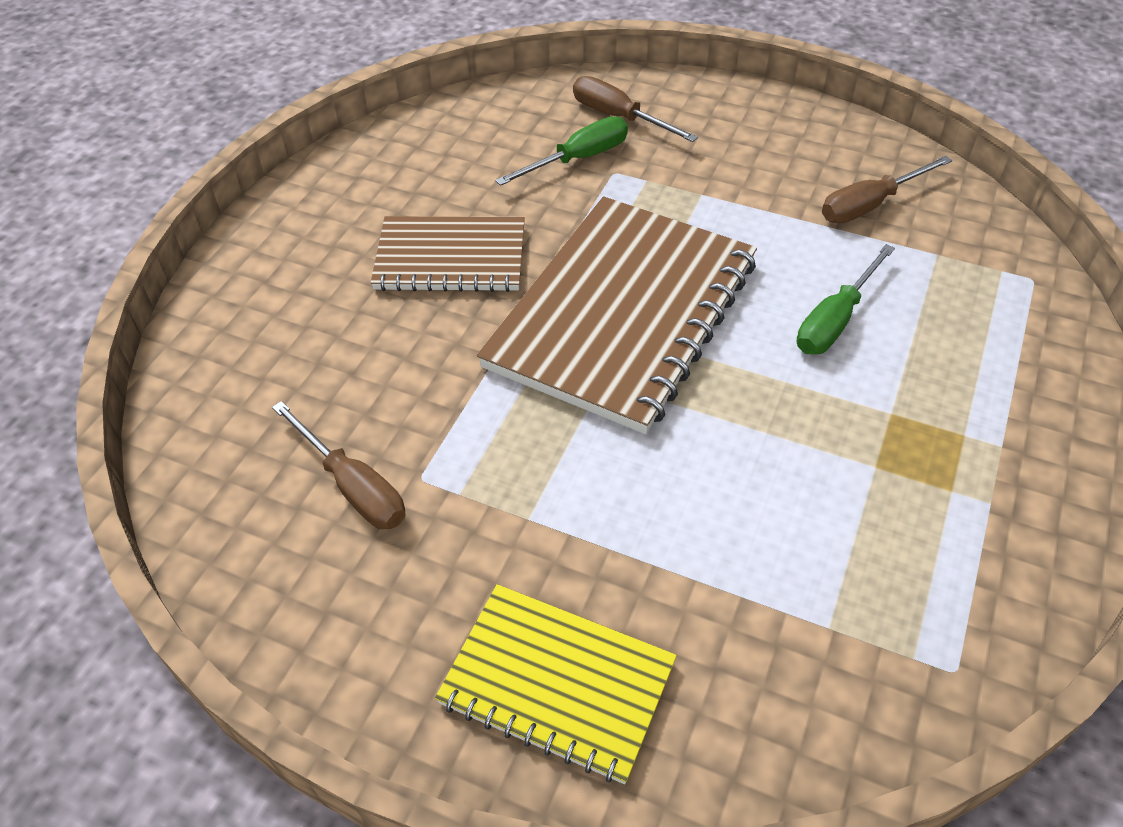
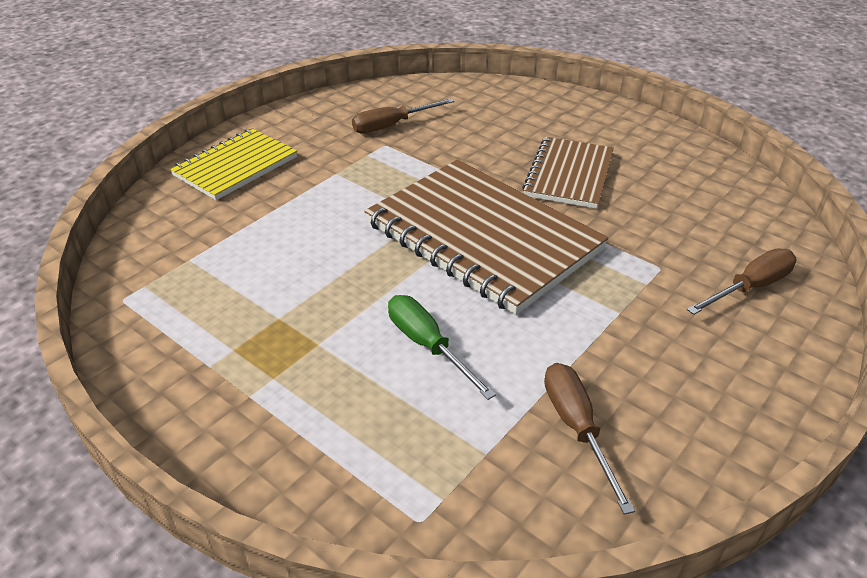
camera: 105 degrees right, 10 degrees down
green screwdriver [495,116,628,186] -> none

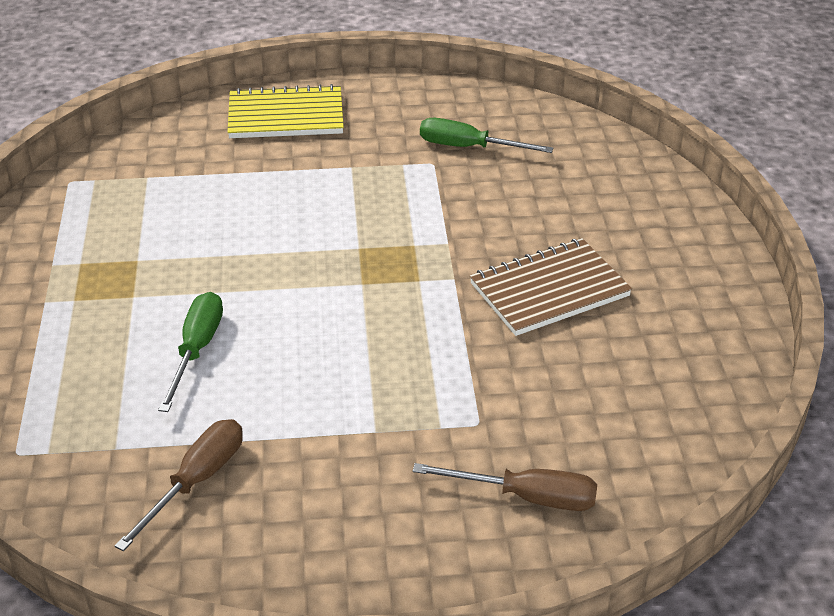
camera: 45 degrees right, 0 degrees up
brown screwdriver [352,98,455,133] -> green screwdriver [420,118,554,153]
brown notebook [364,159,608,315] -> none

